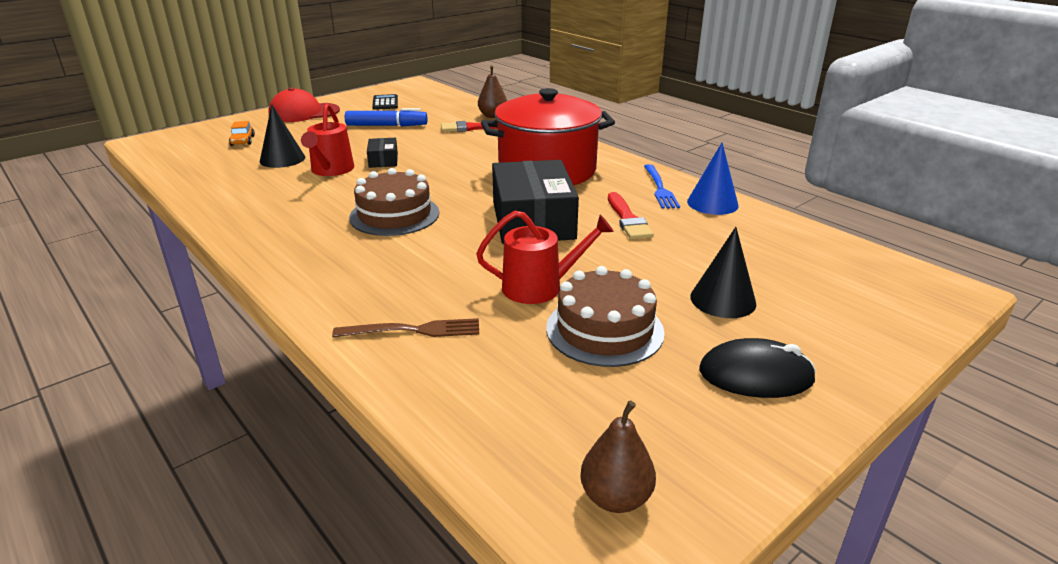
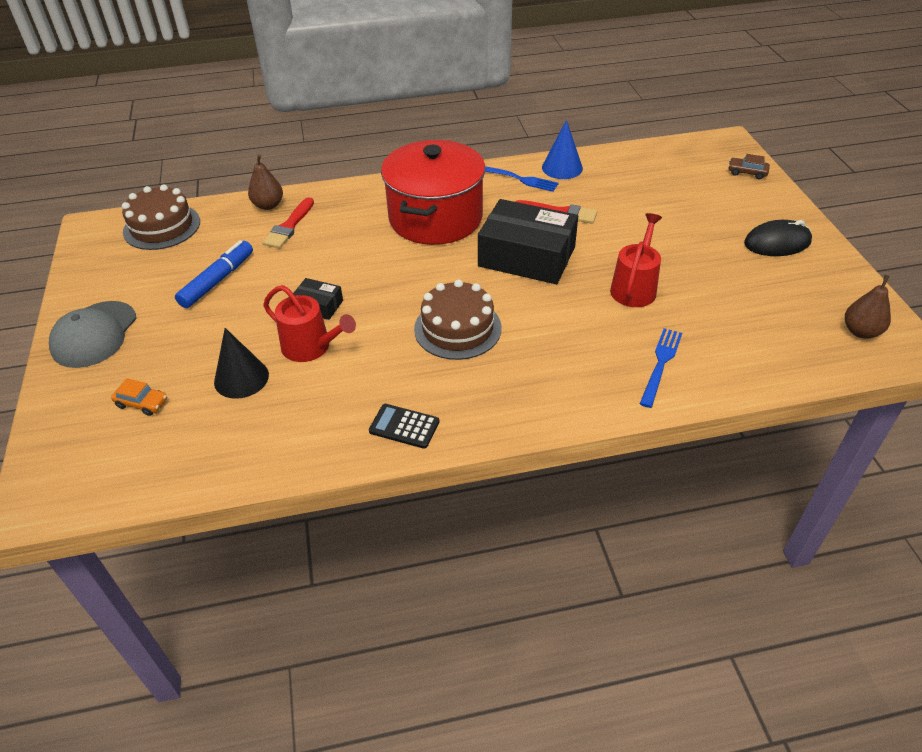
camera: 60 degrees left, 15 degrees up
red cap [268,88,340,122] -> grey cap [49,301,137,368]
brown fork [332,318,479,337] -> blue fork [640,328,682,408]
black calculator [372,94,398,110] -> black calculator moved to [369,404,439,449]
brown cake [546,266,665,367] -> brown cake moved to [122,184,200,250]
black cone [691,227,756,318] -> none
black mouse [699,338,816,398] -> black mouse turned 45 degrees clockwise [744,220,812,256]
none -> brown car [728,154,770,179]

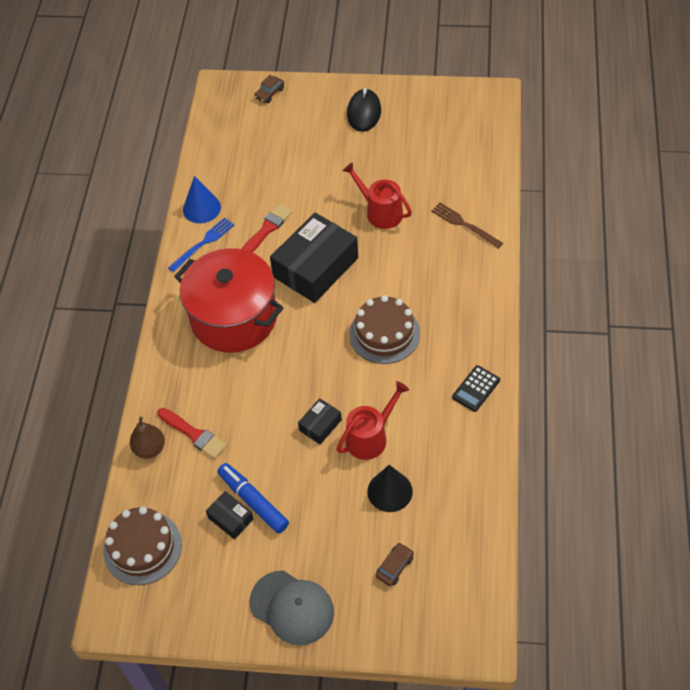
camera: 70 degrees left, 10 degrees up
orange car [111,378,167,416] -> brown car [376,543,414,586]
blue fork [640,328,682,408] -> brown fork [431,202,503,249]
brown pear [845,275,891,339] -> none
none -> black box [206,491,253,539]

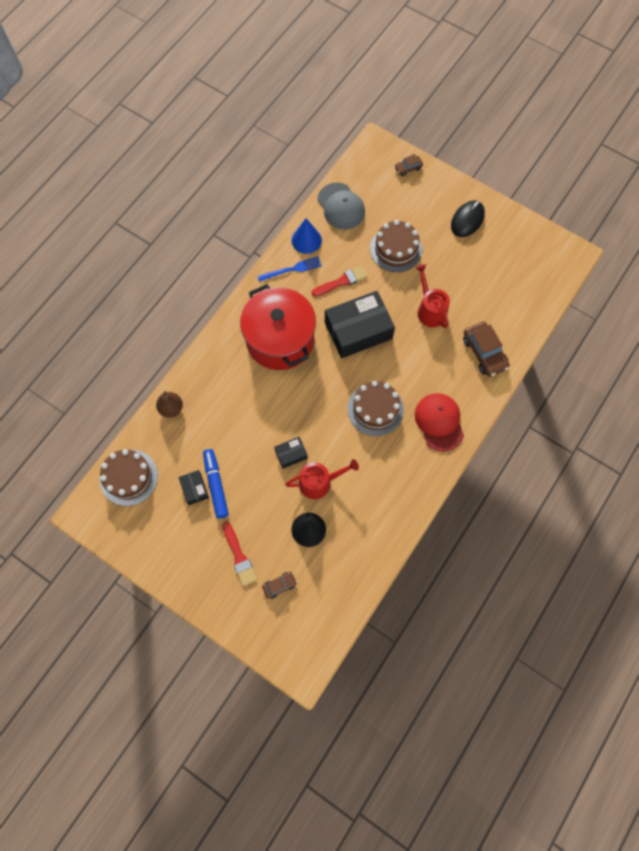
camera: 25 degrees right, 15 degrees up
red brush [157,408,227,459] -> red brush moved to [222,522,257,586]
grey cap [249,570,334,645] -> grey cap moved to [317,183,365,230]
brown fork [431,202,503,249] -> brown car [463,322,510,377]
black calculator [452,365,500,412] -> none
none -> brown cake [370,220,422,272]
none -> red cap [415,393,464,452]

